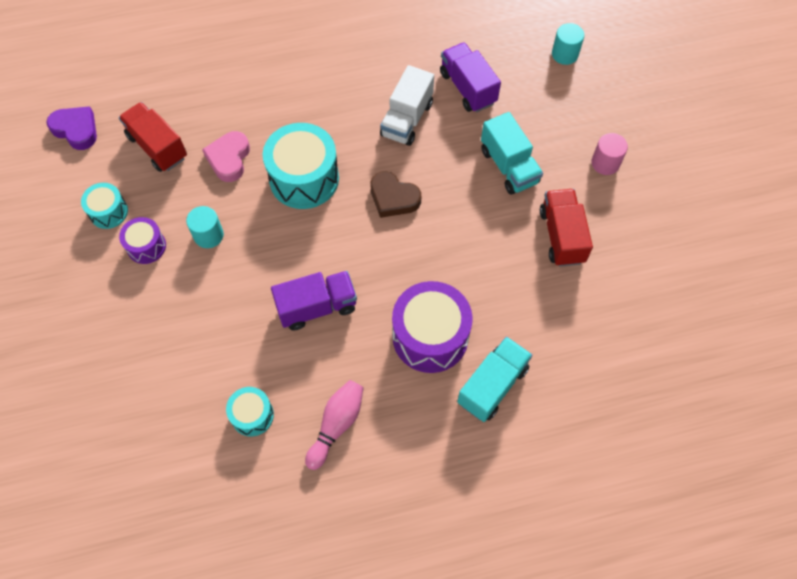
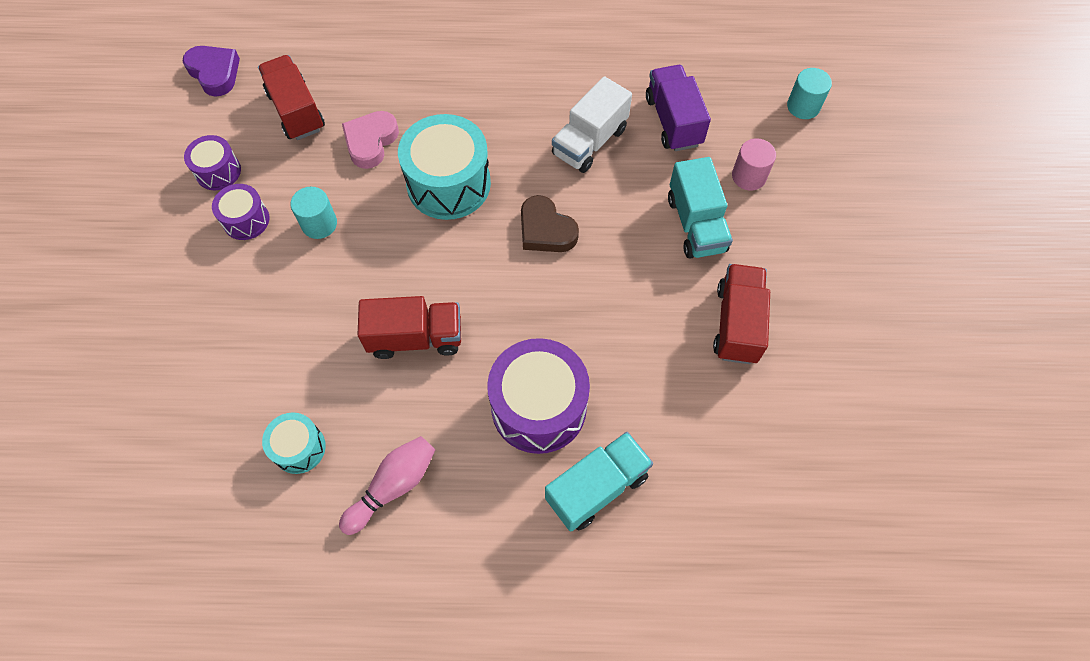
camera: 15 degrees right, 0 degrees up
turquoise drum [81,183,128,229] -> purple drum [184,135,241,190]
purple truck [271,271,357,330] -> red truck [358,296,461,359]
pink cylinder [591,133,628,175] -> pink cylinder moved to [732,138,776,191]

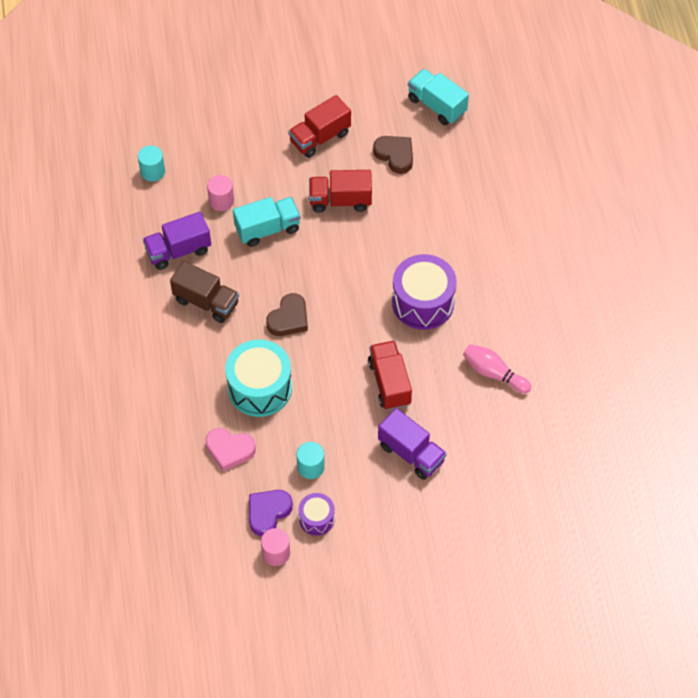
camera: 100 degrees left, 5 degrees down
purple heart [182,46,240,97] -> purple heart moved to [249,490,293,536]
purple drum [184,135,241,190] -> pink cylinder [261,528,290,566]
red truck [258,55,325,140] -> red truck moved to [288,95,351,158]
turquoise drum [262,413,326,474] -> none
turquoise truck [545,432,653,532] -> turquoise truck moved to [408,69,469,125]
white truck [552,76,632,173] -> brown truck [170,261,239,323]
none -> brown heart [373,136,413,174]
none -> purple truck [378,408,447,480]

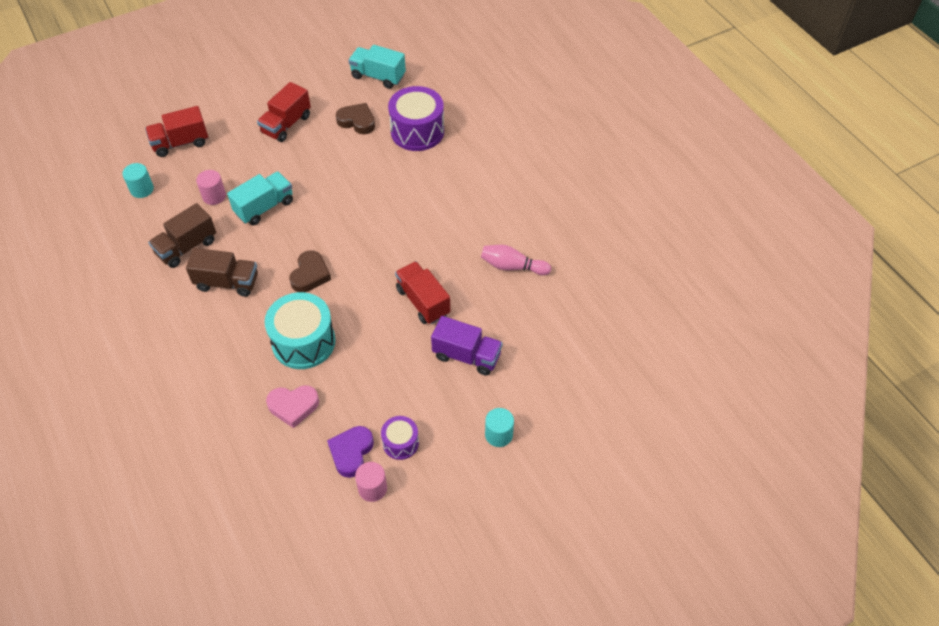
camera: 20 degrees left, 5 degrees down
purple truck [143,212,211,270] -> brown truck [148,203,216,268]
turquoise cylinder [297,442,325,479] -> turquoise cylinder moved to [485,408,514,447]
red truck [309,170,372,213] -> red truck moved to [145,106,208,157]
purple drum [392,254,457,330] -> purple drum moved to [388,86,444,151]

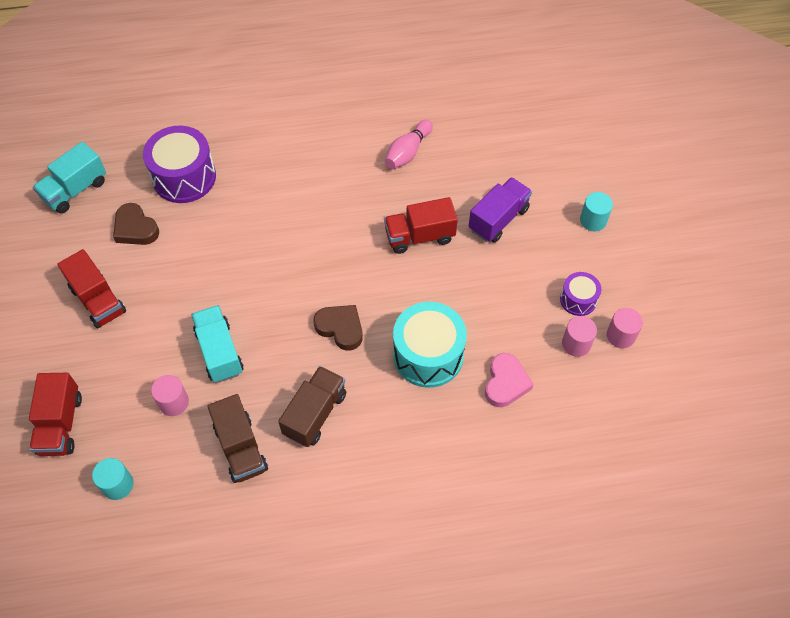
camera: 70 degrees left, 5 degrees up
purple heart [327,426,374,478] -> pink cylinder [562,316,597,357]
brown heart [336,103,375,134] -> brown heart turned 90 degrees counterclockwise [113,203,159,245]

